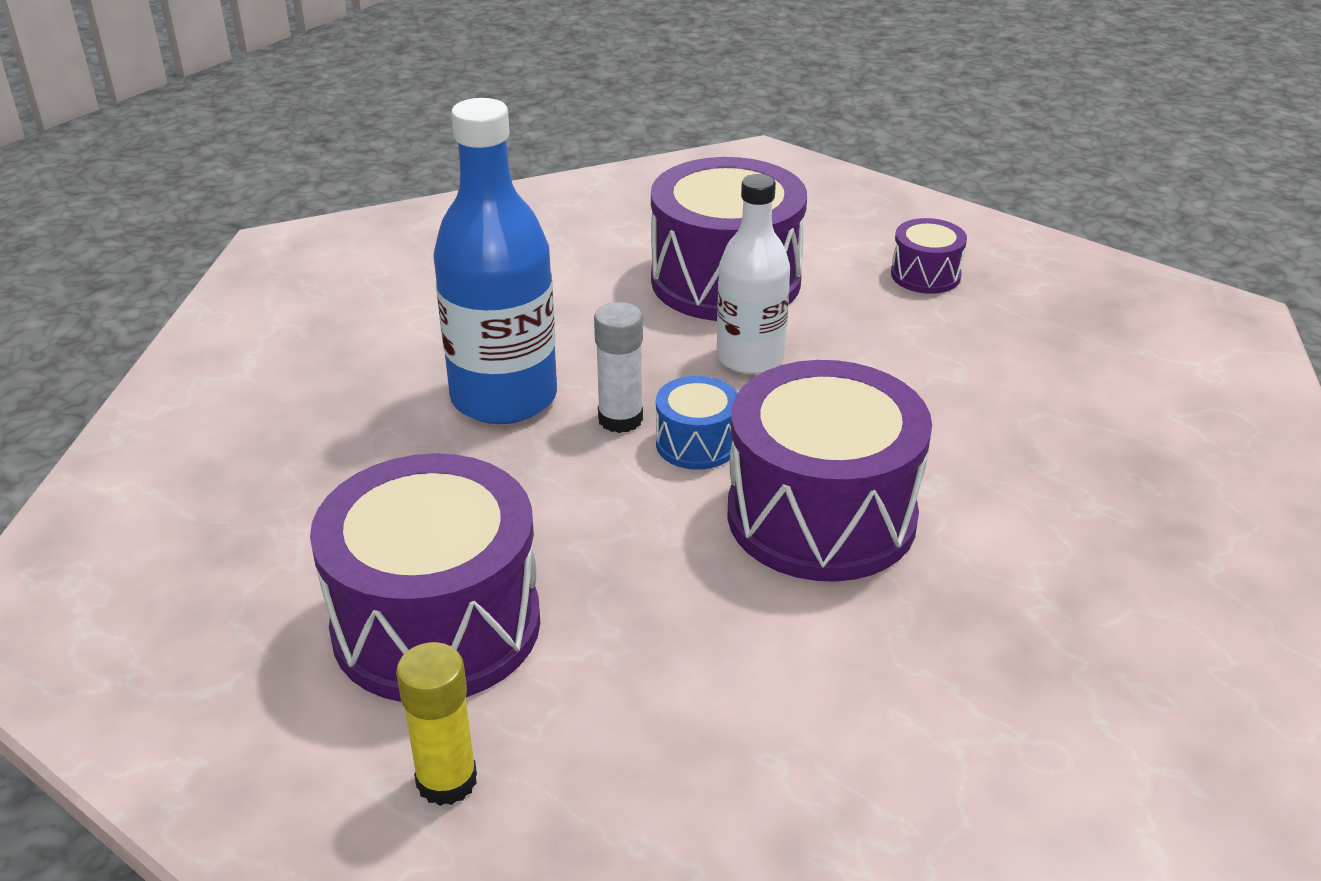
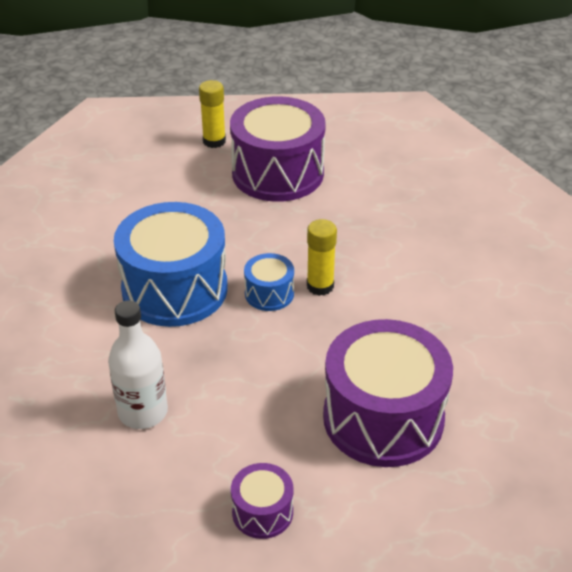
camera: 140 degrees right, 5 degrees up
blue bottle [434,98,557,424] -> none
white glue stick [594,302,643,433] -> yellow glue stick [307,219,337,296]
white bottle [717,174,790,374] -> white bottle moved to [108,301,168,429]
purple drum [727,360,932,582] -> blue drum [114,202,228,327]

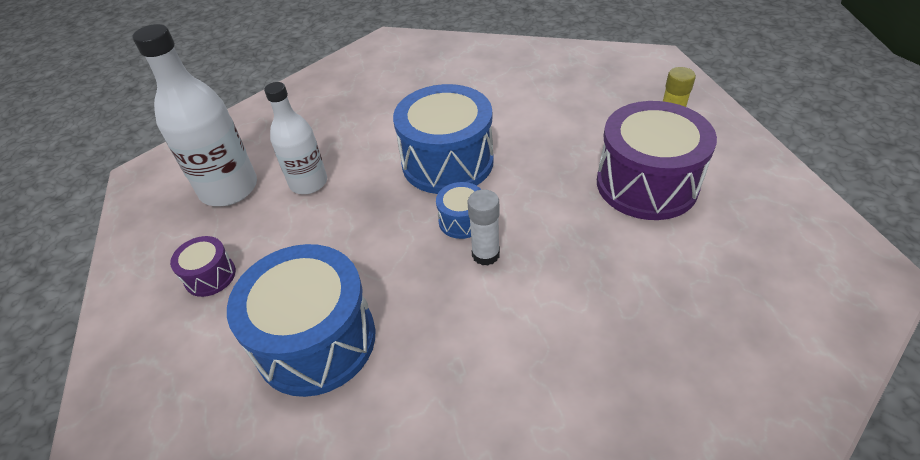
camera: 80 degrees right, 5 degrees up
yellow glue stick [307,219,337,296] -> white glue stick [468,189,500,266]
purple drum [323,319,453,467] -> blue drum [227,244,375,397]
none -> white bottle [132,24,257,206]

